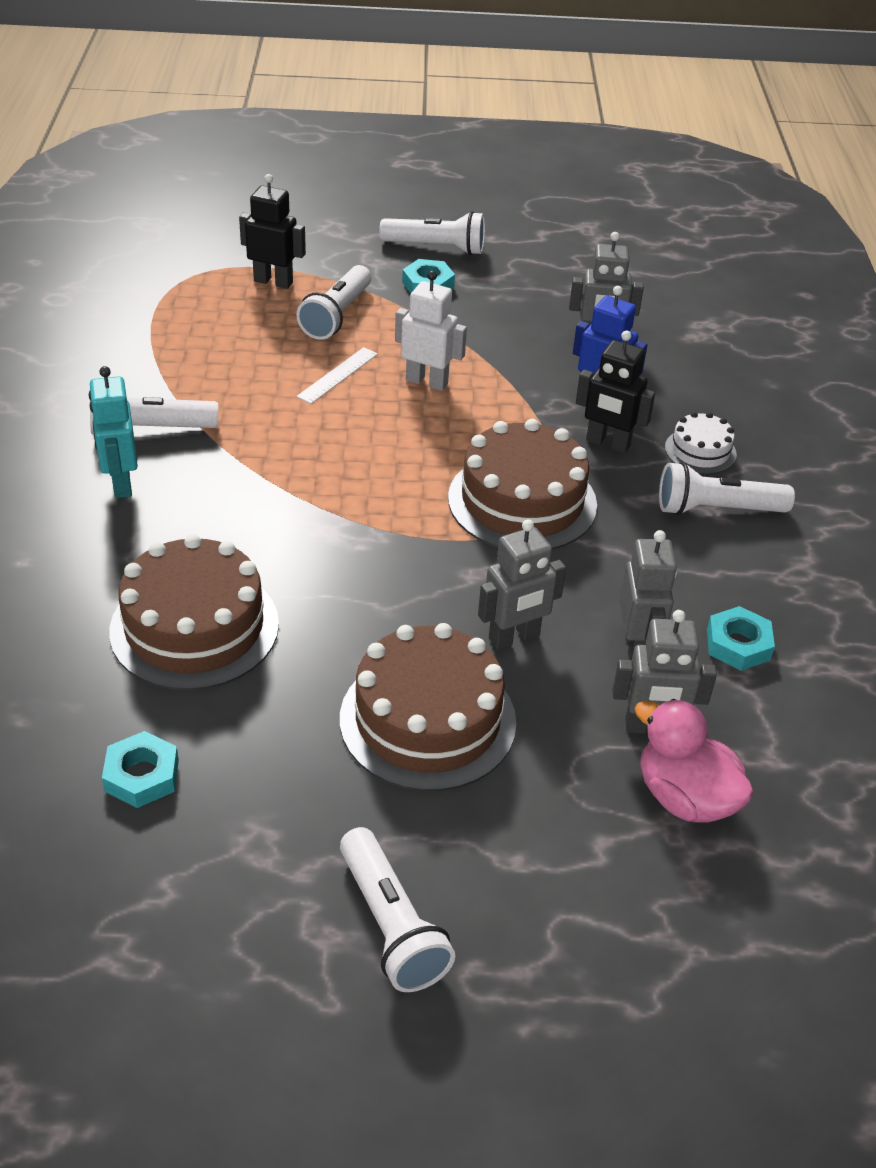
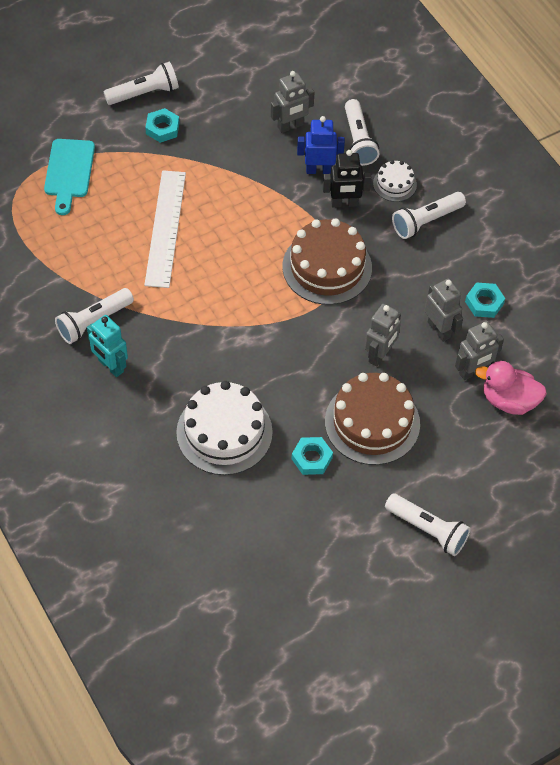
camera: 30 degrees left, 15 degrees up
turquoise nut [102,731,179,808] -> turquoise nut moved to [292,437,333,475]
brown cake [109,534,279,690] -> white cake [176,381,273,475]
black robot [239,174,306,289] -> turquoise cutting board [44,139,95,215]
white flashlight [296,265,371,340] -> white flashlight moved to [345,99,379,166]
white ruler [297,347,378,404] -> white ruler [144,170,186,288], size x2.02
white robot [395,271,467,391] -> none

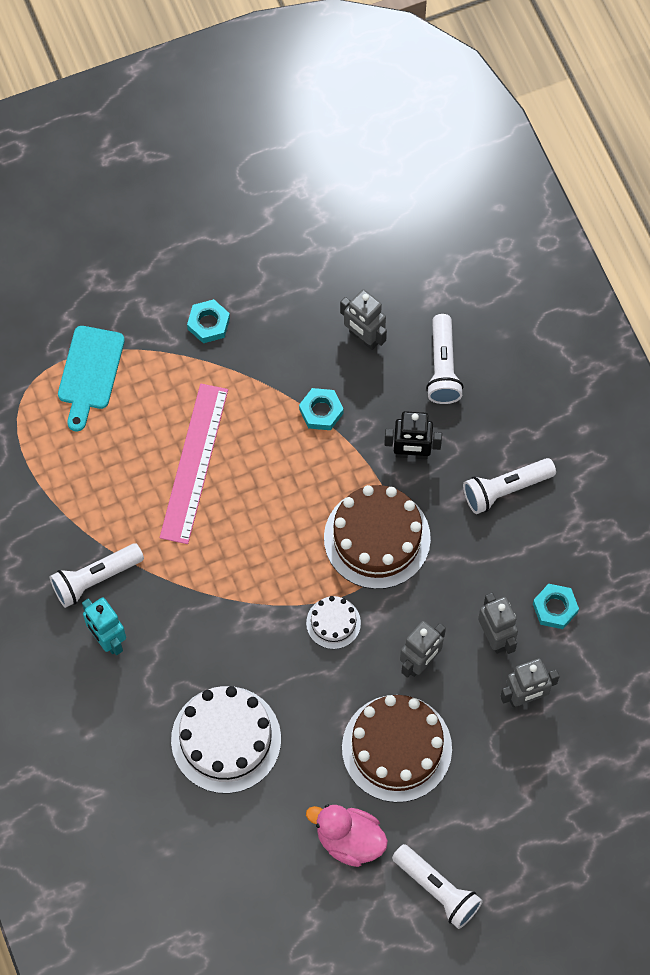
camera: 10 degrees right, 10 degrees up
white flashlight [104,62,179,105] -> none
white ruler [144,170,186,288] -> pink ruler [160,383,228,544]
grey robot [271,71,315,133] -> grey robot turned 60 degrees clockwise [340,289,387,350]
turquoise nut [292,437,333,475] -> turquoise nut moved to [299,388,344,430]
blue robot [297,116,345,174] -> none
white cake [373,160,417,202] -> white cake moved to [306,596,361,649]
pink duck [475,361,547,415] -> pink duck moved to [306,805,388,867]

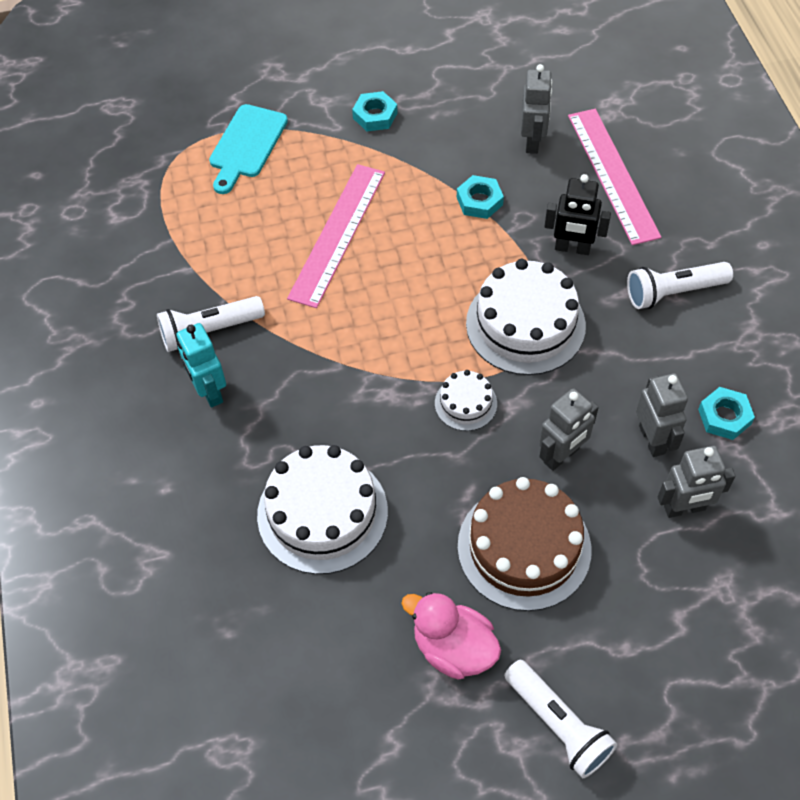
camera: 10 degrees right, 10 degrees down
brown cake [324,485,431,589] -> white cake [466,259,586,375]
grey robot [340,289,387,350] -> grey robot turned 135 degrees counterclockwise [521,64,552,154]
white flashlight [426,314,463,404] -> pink ruler [568,109,661,245]

